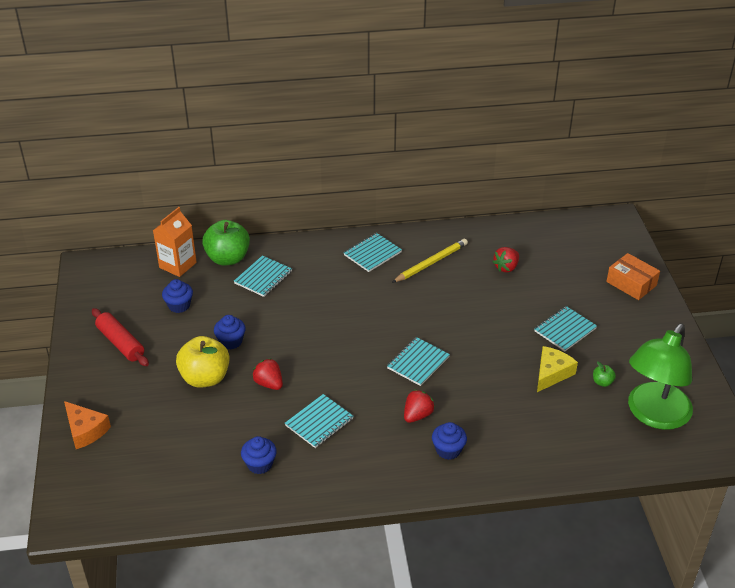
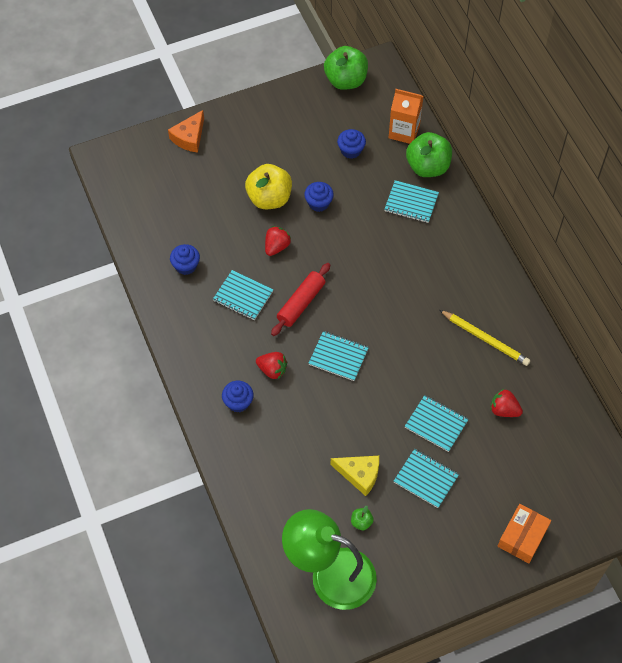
camera: 75 degrees right, 20 degrees up
red rolling pin [92,308,149,366] -> red rolling pin moved to [271,263,330,336]
turquoise notebook [343,233,402,272] -> turquoise notebook moved to [405,395,469,452]
none -> green apple [324,46,368,90]

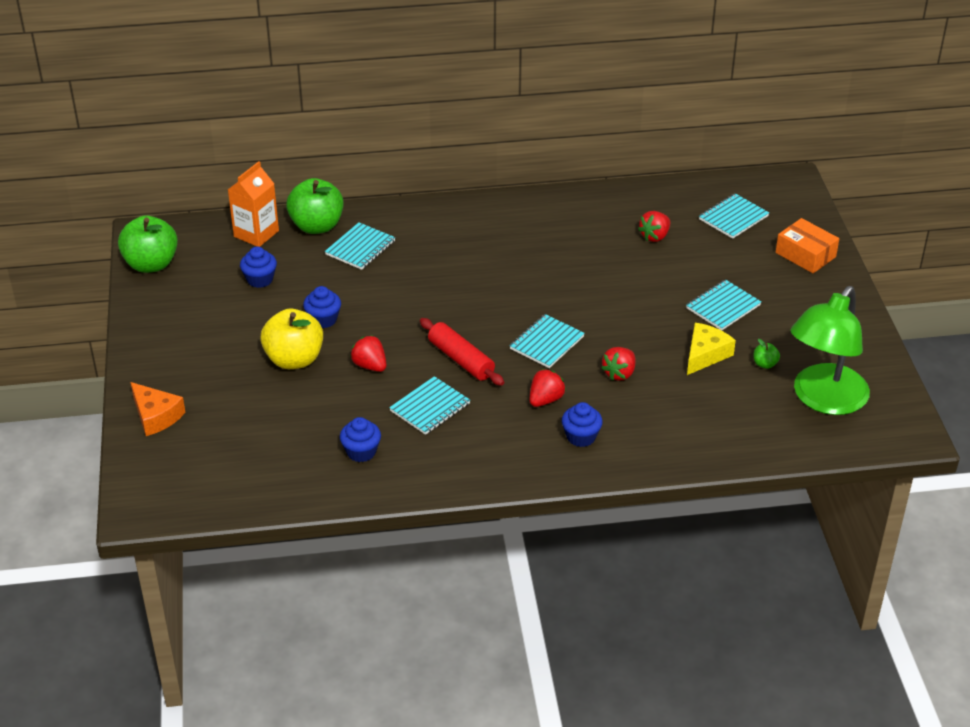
camera: 75 degrees left, 20 degrees down
turquoise notebook [405,395,469,452] -> turquoise notebook moved to [699,193,769,239]
yellow pencil [440,310,530,366] -> none
none -> red strawberry [601,347,636,381]

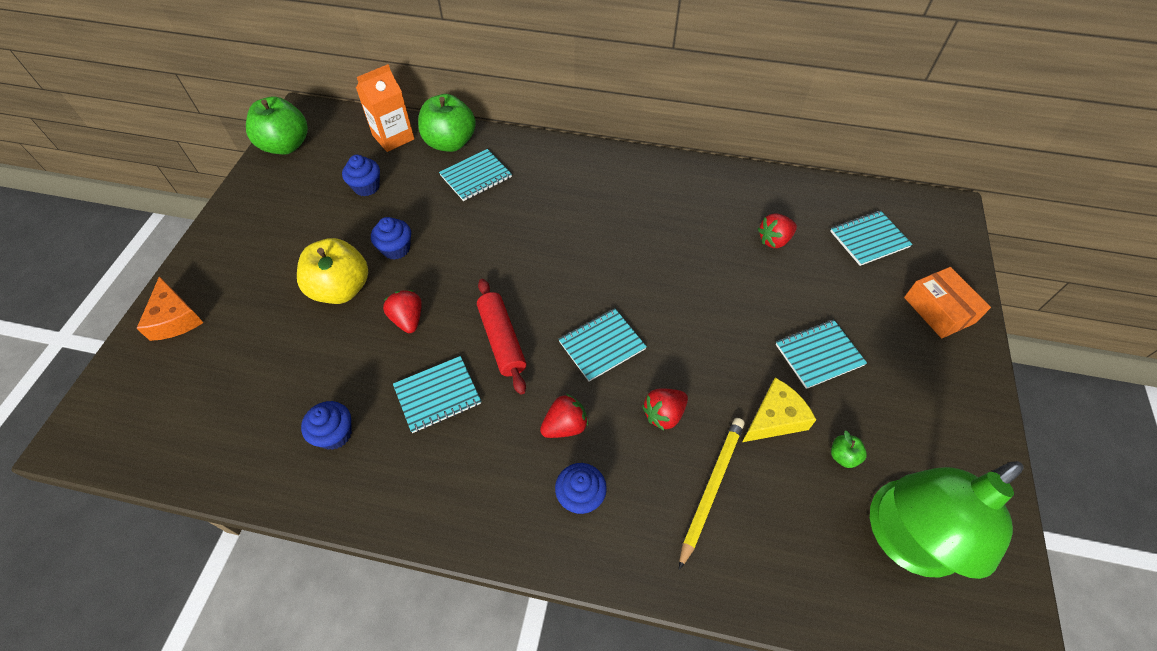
camera: 20 degrees right, 15 degrees up
none -> yellow pencil [679,418,745,570]

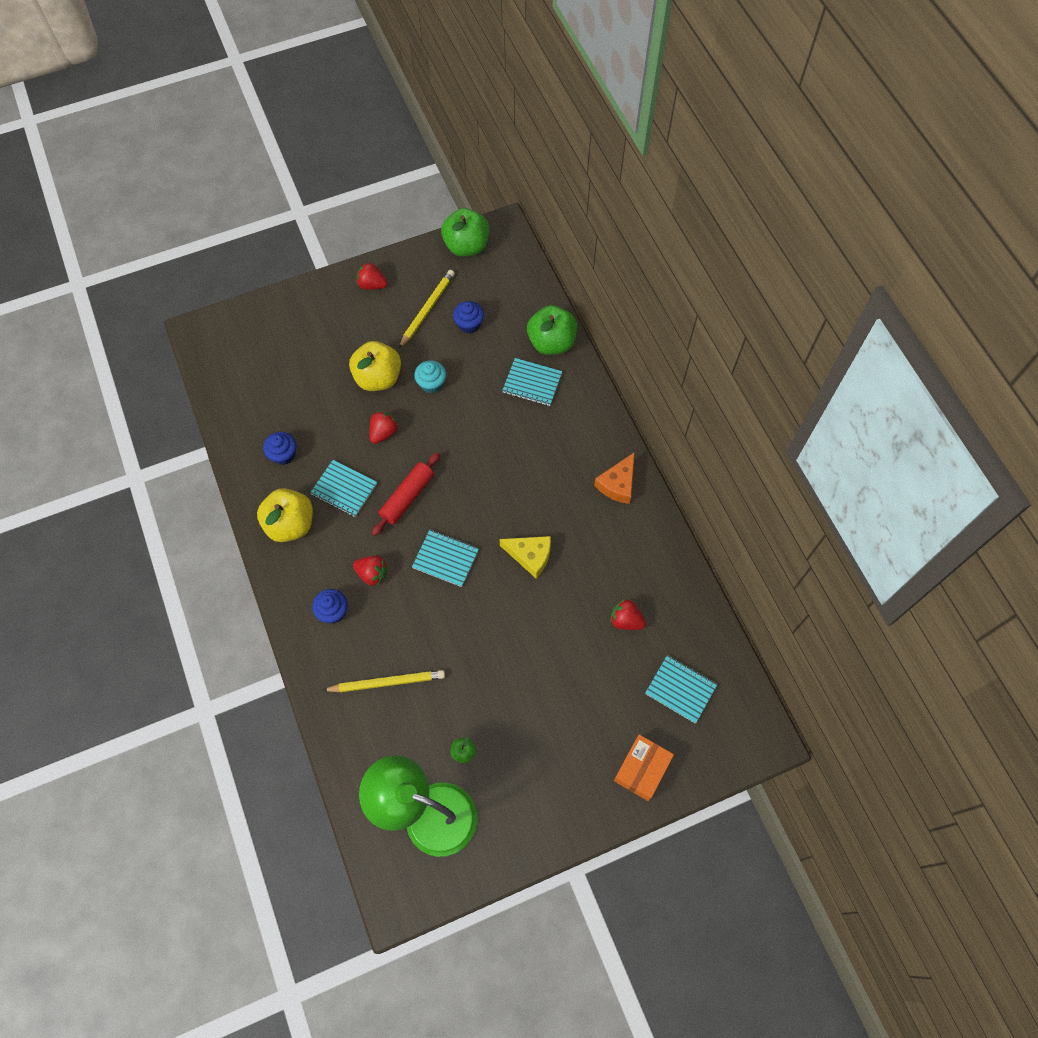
camera: 55 degrees right, 10 degrees up
orange cheese [136,276,204,341] -> orange cheese moved to [594,452,635,504]
orange carton [356,64,415,152] -> none
blue cupcake [371,217,411,260] -> turquoise cupcake [414,360,446,393]
red strawberry [642,388,688,431] -> red strawberry moved to [357,262,388,290]
yellow cheese [742,378,816,442] -> yellow cheese moved to [500,536,551,579]
turquoise notebook [776,320,867,389] -> none
none -> yellow apple [257,488,313,542]
none -> yellow pencil [399,270,455,348]

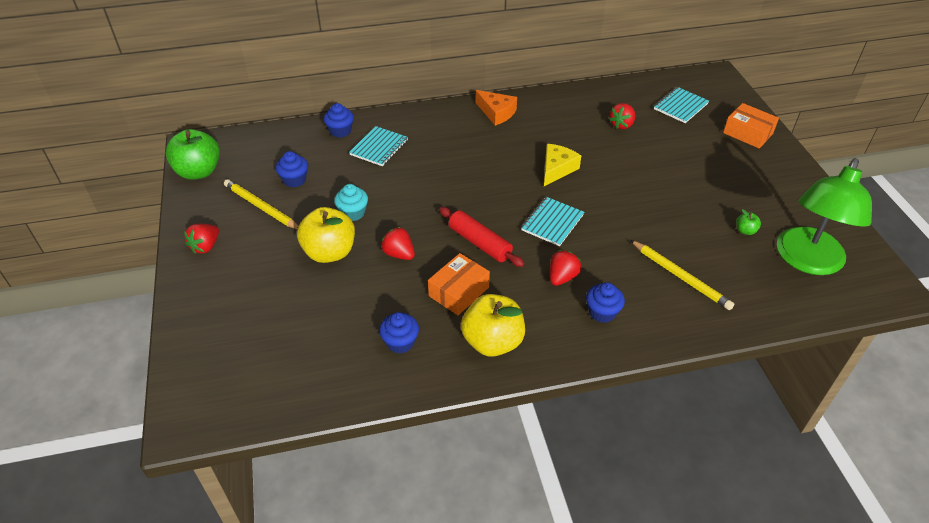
camera: 80 degrees left, 20 degrees down
turquoise notebook [310,460,377,517] -> orange box [428,253,490,315]
yellow pencil [322,670,445,692] -> yellow pencil turned 135 degrees clockwise [630,240,734,310]
green apple [527,305,577,355] -> blue cupcake [324,103,354,138]

